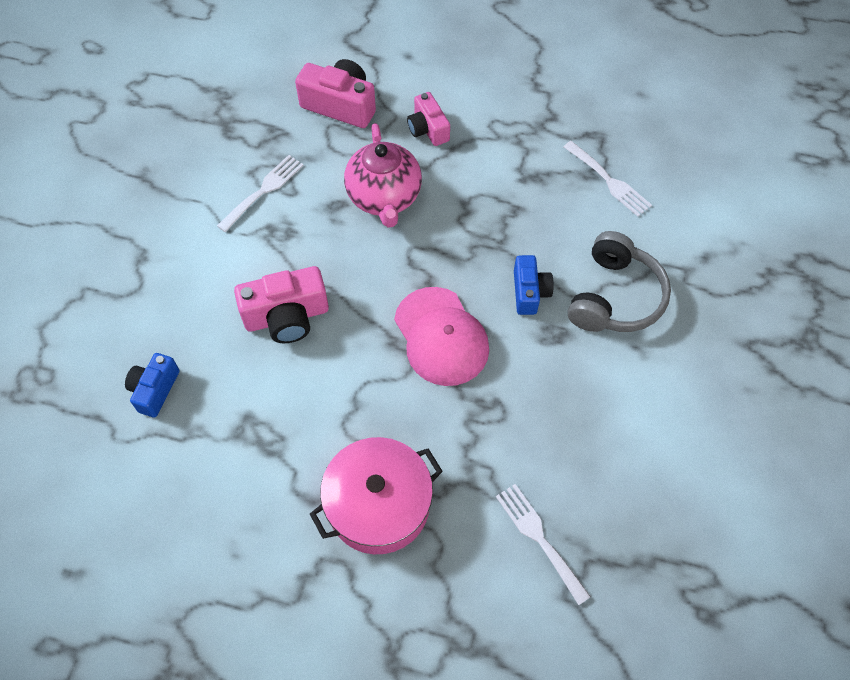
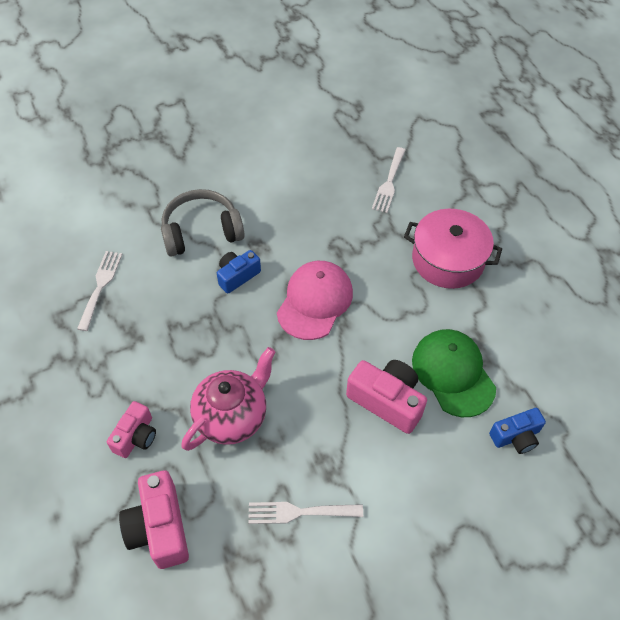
camera: 130 degrees left, 5 degrees down
none -> green cap [412,329,496,417]

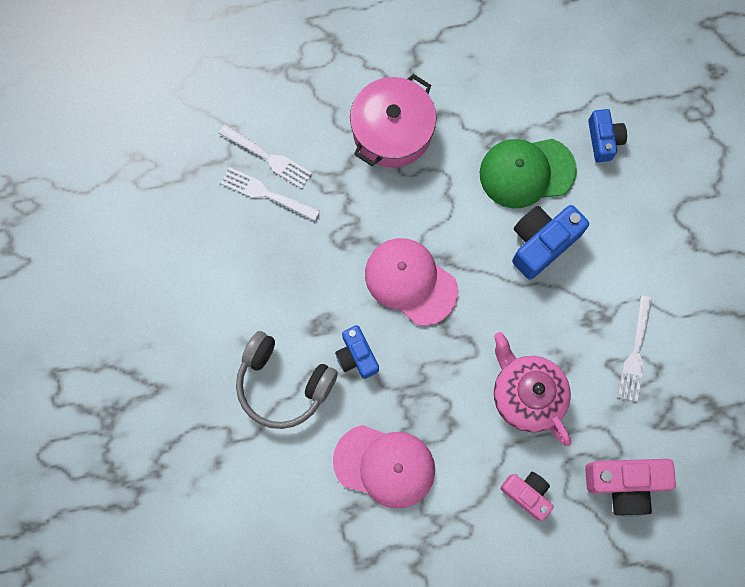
camera: 75 degrees left, 20 degrees up
white fork [77,251,122,331] -> white fork moved to [221,167,320,221]
grey headphones [161,189,245,256] -> grey headphones turned 60 degrees counterclockwise [236,331,338,429]
pink camera [346,360,427,434] -> blue camera [512,205,589,280]
none -> pink cap [333,425,435,509]

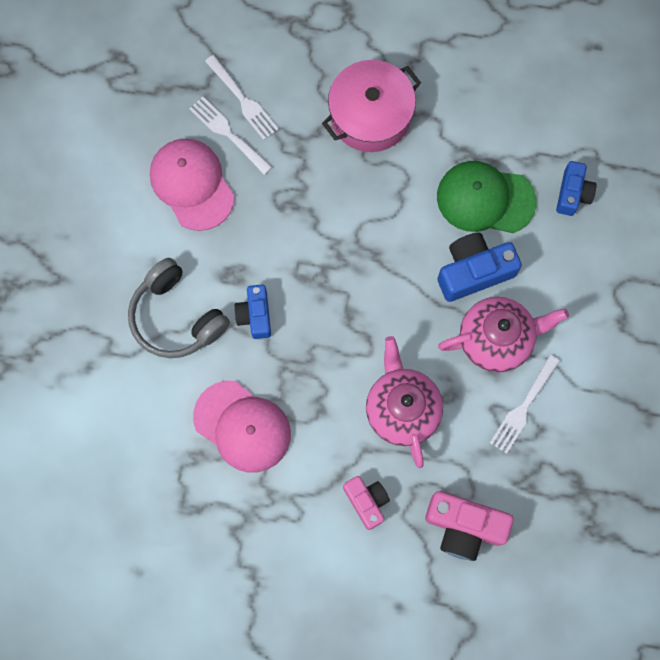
camera: 20 degrees right, 0 degrees up
pink cap [365,238,458,326] -> pink cap moved to [150,138,235,231]
none -> pink teapot [438,297,569,373]

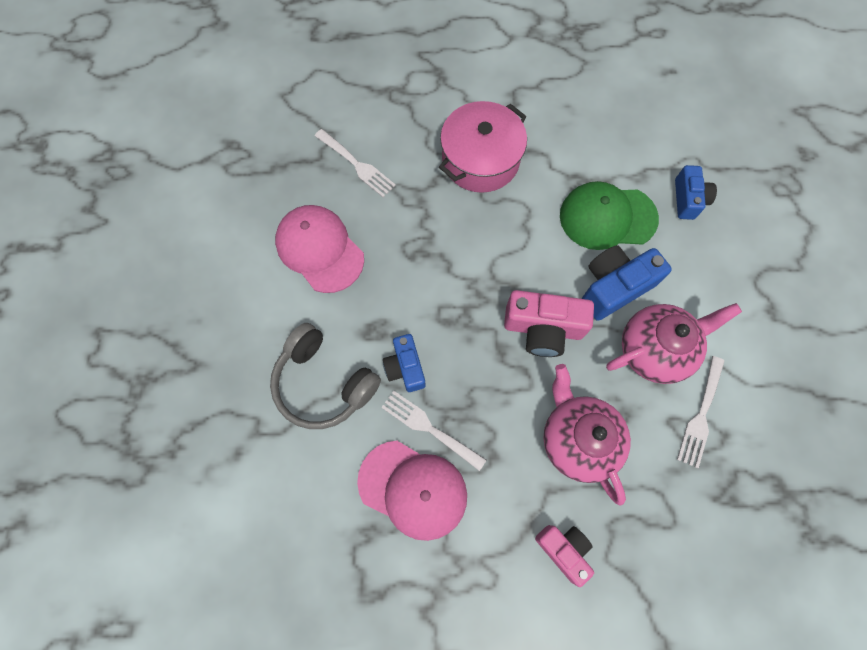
camera: 10 degrees left, 5 degrees down
white fork [189,96,272,175] -> white fork moved to [381,391,486,471]
pink camera [425,491,514,561] -> pink camera moved to [504,290,594,357]

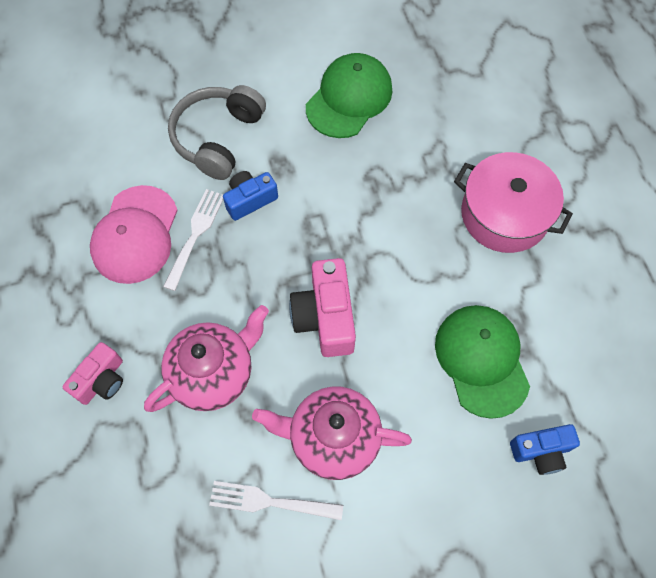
camera: 75 degrees right, 5 degrees down
pink cap [275,205,364,293] -> green cap [306,53,392,138]
white fork [315,129,396,197] -> none
blue camera [582,245,672,321] -> none
pink teapot [606,303,742,384] -> pink teapot turned 135 degrees clockwise [252,387,412,480]

